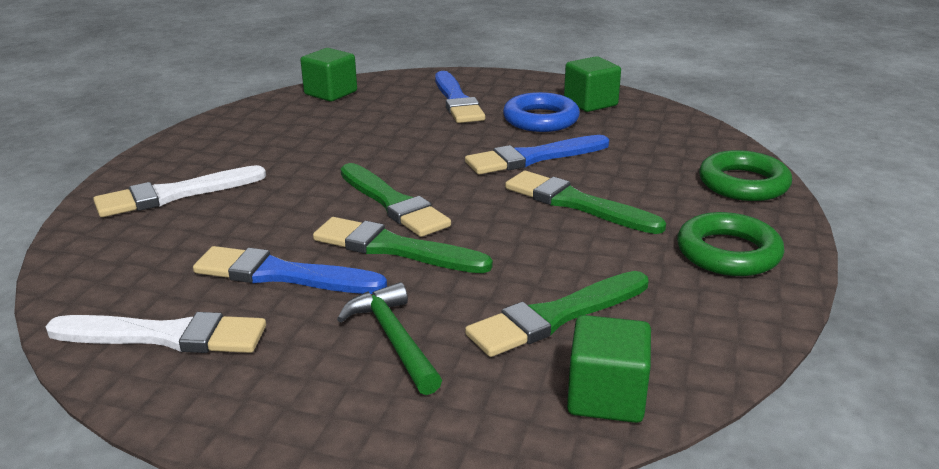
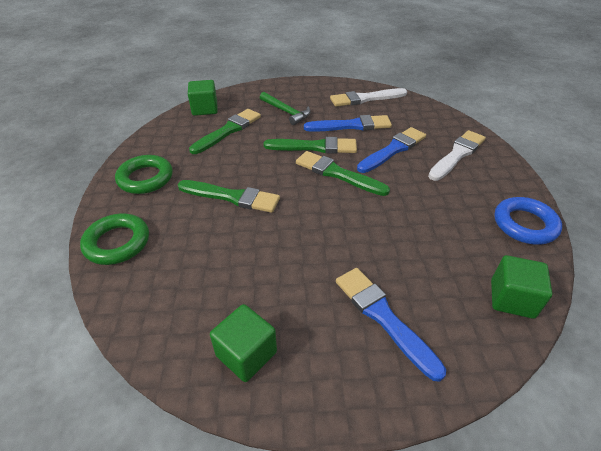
camera: 160 degrees right, 15 degrees up
blue brush [465,135,609,175] -> blue brush moved to [357,127,426,173]
blue ring [503,92,580,132] -> blue ring moved to [494,197,562,245]

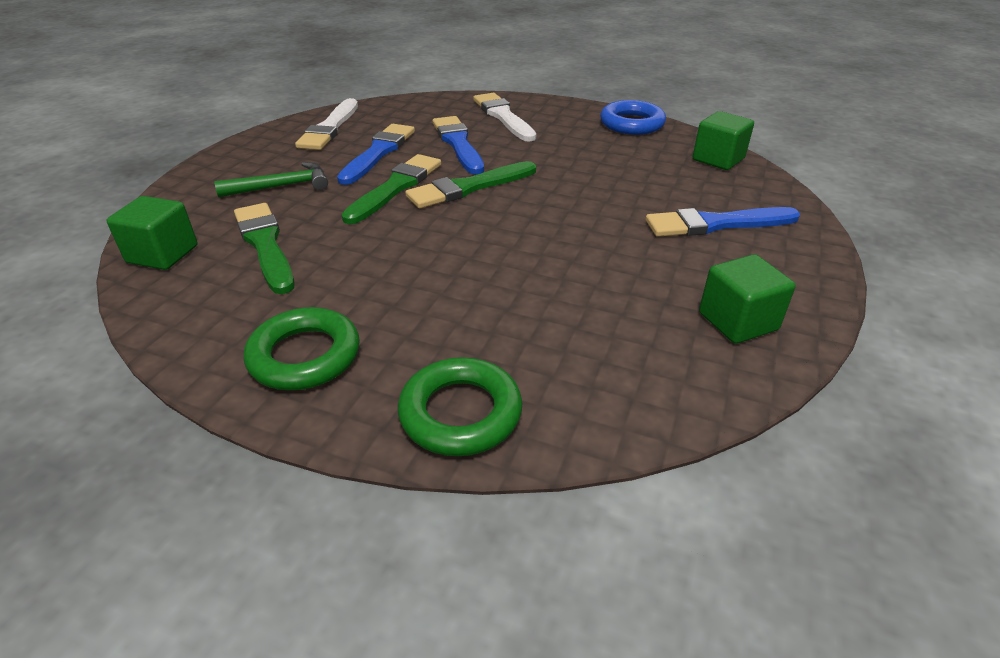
camera: 65 degrees left, 5 degrees down
green brush [178,180,280,213] -> none

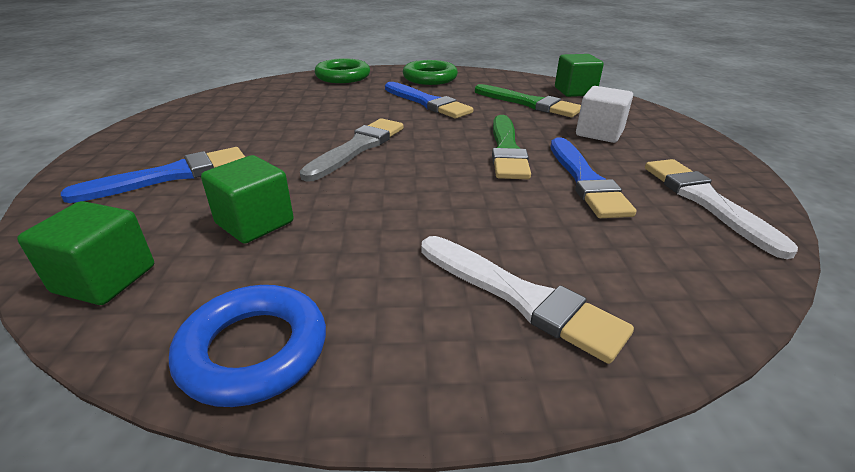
camera: 155 degrees right, 5 degrees down
green hammer [214,162,328,197] -> white cube [576,86,633,143]
green brush [405,161,536,208] -> none
blue brush [433,116,484,174] -> blue brush moved to [385,82,473,119]
green cube [699,254,796,344] -> green cube moved to [201,155,294,243]
none -> grey brush [300,118,404,182]

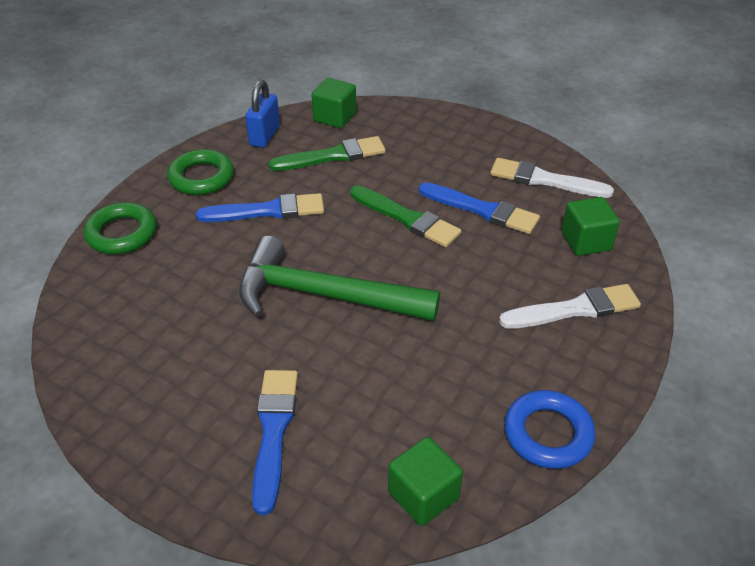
camera: 55 degrees left, 10 degrees up
green cube [201,155,294,243] -> green cube moved to [561,197,620,256]
grey brush [300,118,404,182] -> green hammer [239,236,440,321]
white cube [576,86,633,143] -> none
none -> blue padlock [245,80,280,148]

